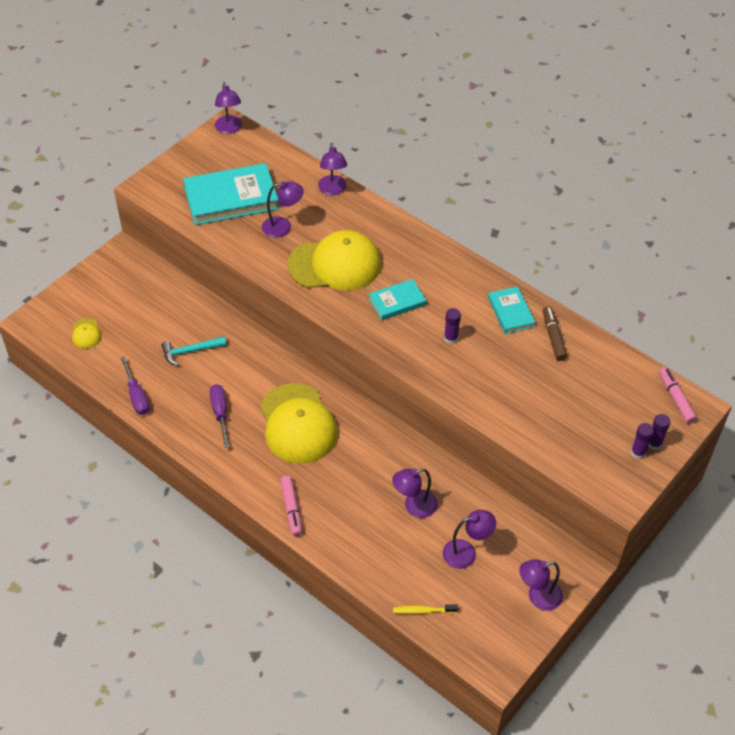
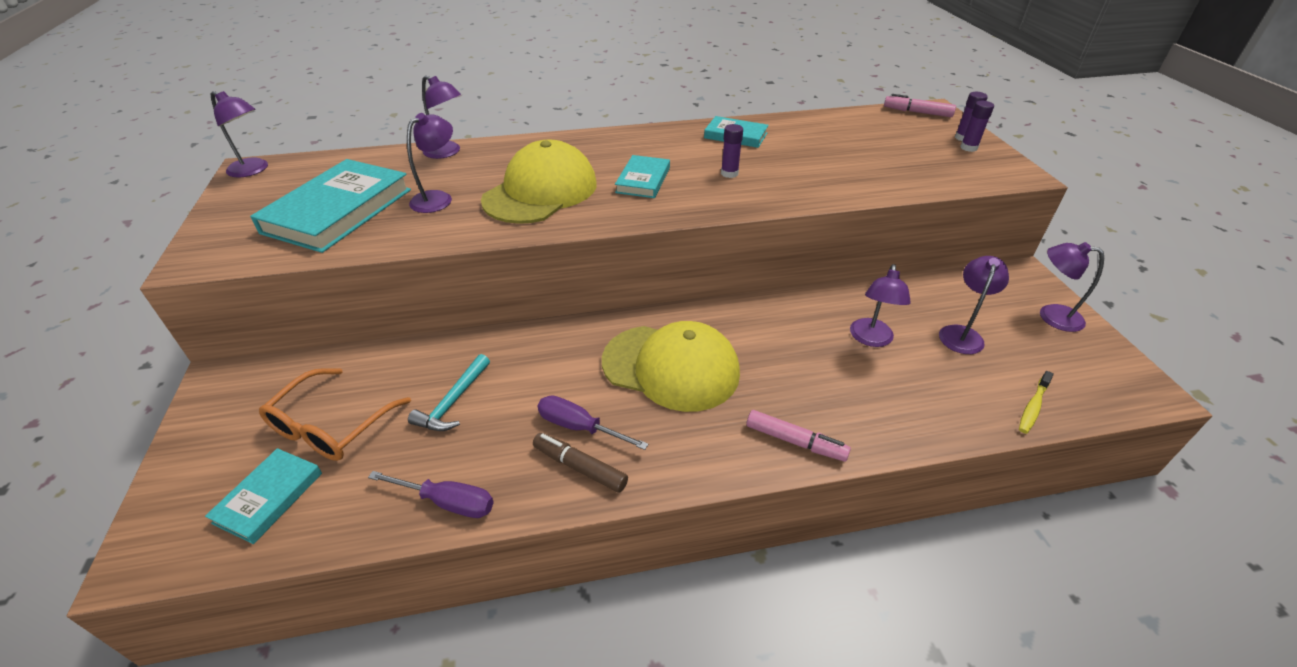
camera: 50 degrees left, 10 degrees down
yellow cap [72,318,102,349] -> turquoise book [205,448,322,544]
purple lamp [519,559,563,611] -> purple lamp turned 90 degrees clockwise [1040,242,1104,332]
brown marker [543,306,567,361] -> brown marker moved to [533,433,628,493]
none -> orange glasses [259,368,411,461]

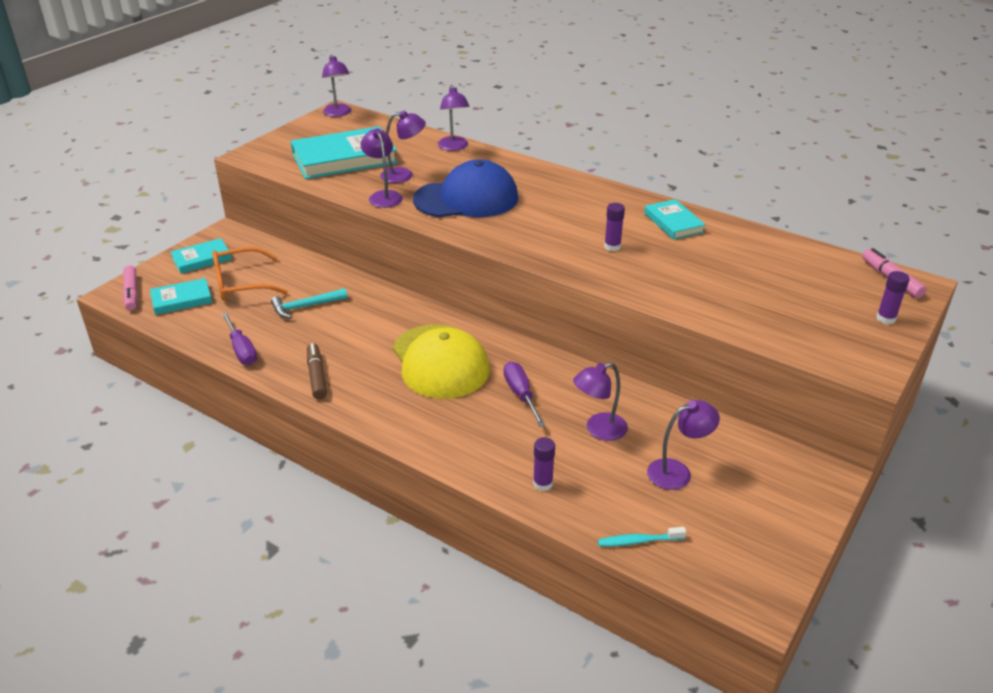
camera: 45 degrees right, 5 degrees down
yellow cap [481,140,597,224] -> blue cap [413,160,518,217]
purple screwdriver [537,395,649,450] -> purple screwdriver moved to [503,362,545,427]
turquoise book [615,155,670,198] -> turquoise book moved to [170,238,232,274]
pink marker [747,410,851,462] -> pink marker moved to [123,266,138,311]
purple glue stick [960,101,994,152] -> purple glue stick moved to [533,437,555,491]
yellow toothbrush [1019,371,1054,434] -> turquoise toothbrush [598,527,686,547]
purple lamp [1040,242,1104,332] -> purple lamp moved to [361,128,403,208]

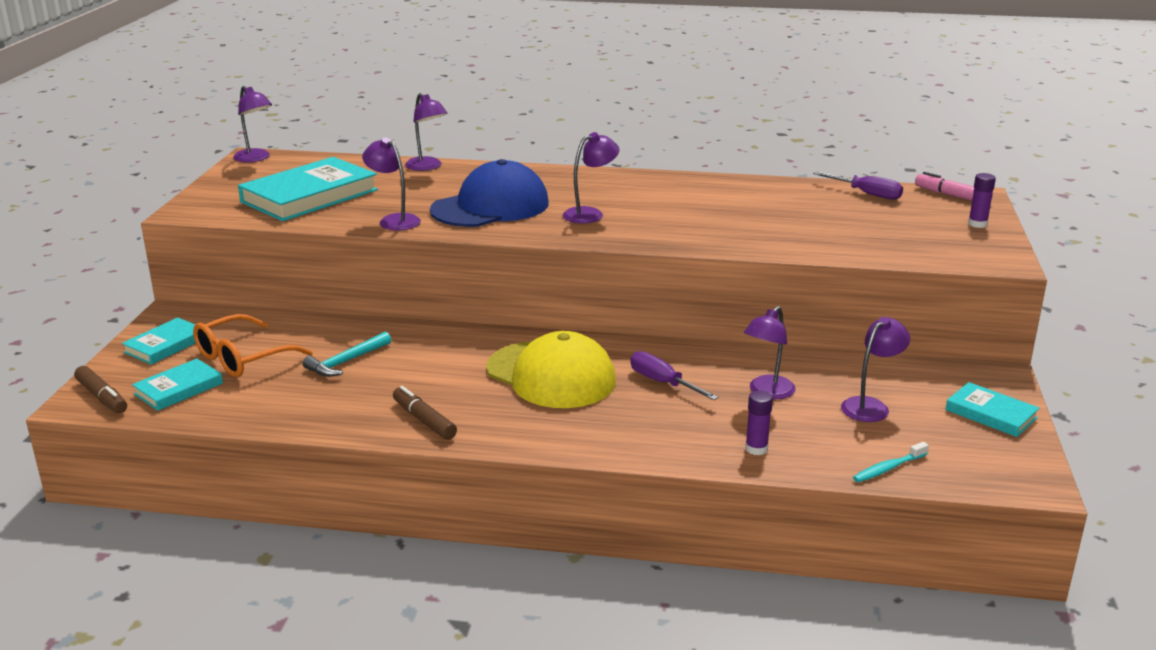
camera: 25 degrees left, 10 degrees down
pink marker [123,266,138,311] -> brown marker [74,366,127,413]
purple screwdriver [222,313,257,365] -> purple screwdriver moved to [813,172,903,200]
purple lamp [380,110,426,183] -> purple lamp moved to [563,132,620,224]
purple glue stick [604,203,625,251] -> none
turquoise book [644,199,706,240] -> turquoise book moved to [945,382,1040,437]

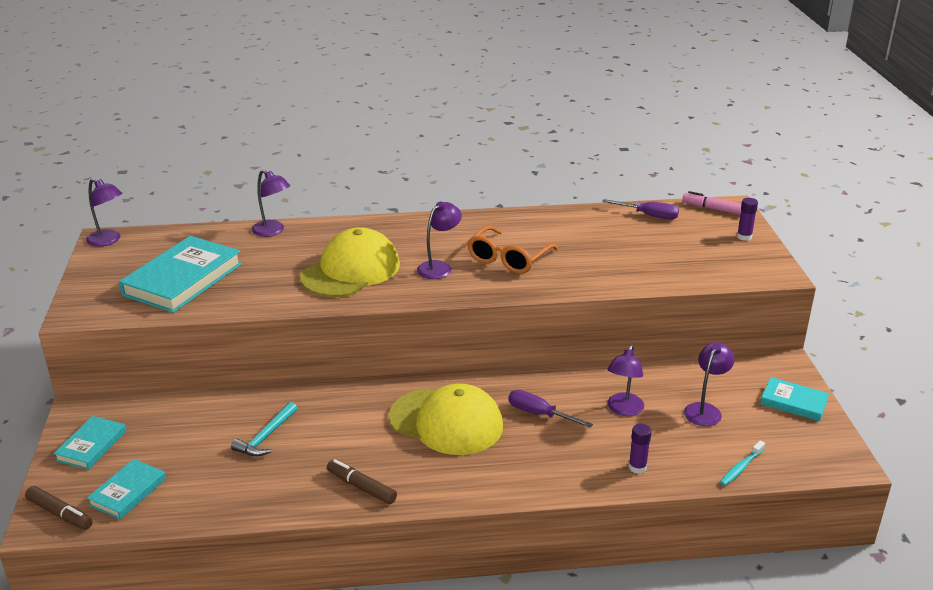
camera: 15 degrees left, 5 degrees up
orange glasses [193,314,313,377] -> orange glasses moved to [467,226,558,274]
purple lamp [362,137,421,231] -> none
blue cap [430,159,549,227] -> yellow cap [300,227,400,297]

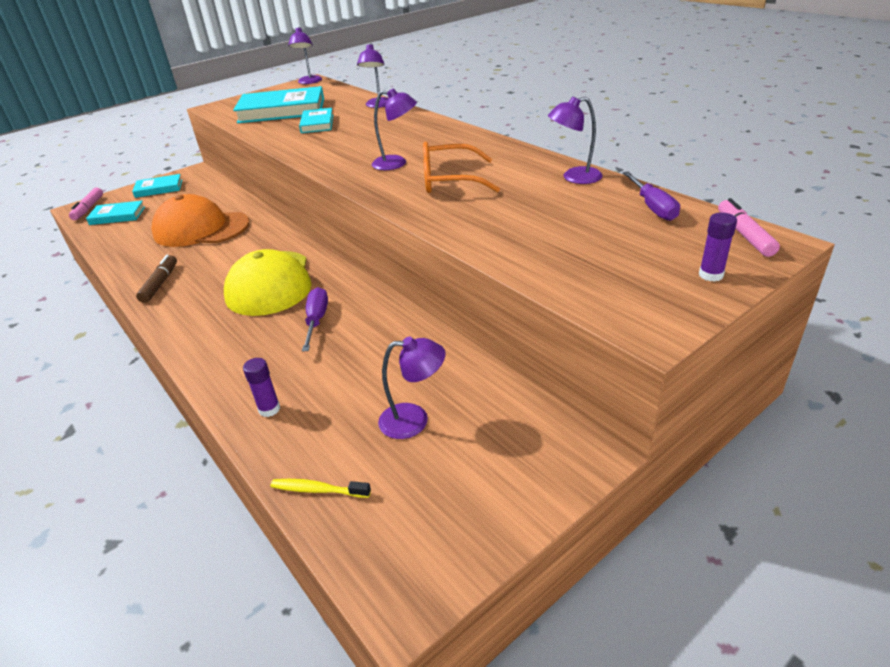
camera: 60 degrees right, 5 degrees up
brown marker [25,486,93,530] -> pink marker [69,187,103,220]
turquoise hammer [231,402,297,456] -> orange cap [152,194,249,247]
yellow cap [300,227,400,297] -> none
purple lamp [607,345,644,416] -> purple lamp moved to [548,97,603,184]
turquoise toothbrush [720,441,765,486] -> yellow toothbrush [271,479,371,498]
turquoise book [760,377,829,421] -> turquoise book moved to [299,108,333,133]

